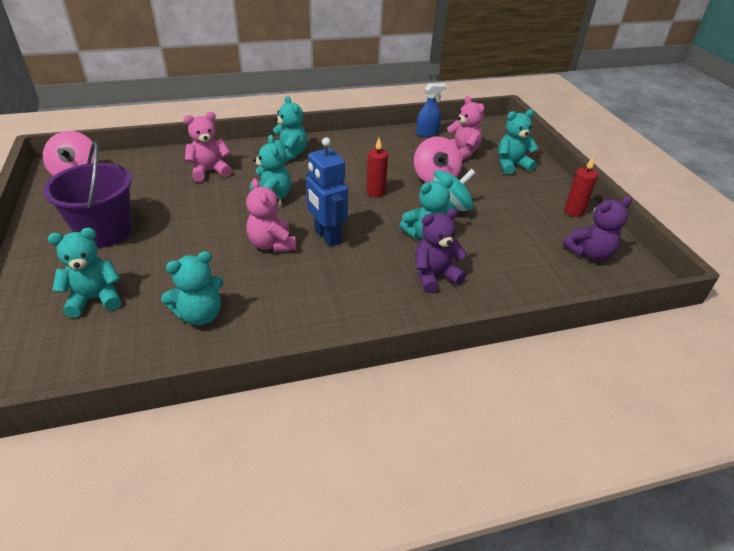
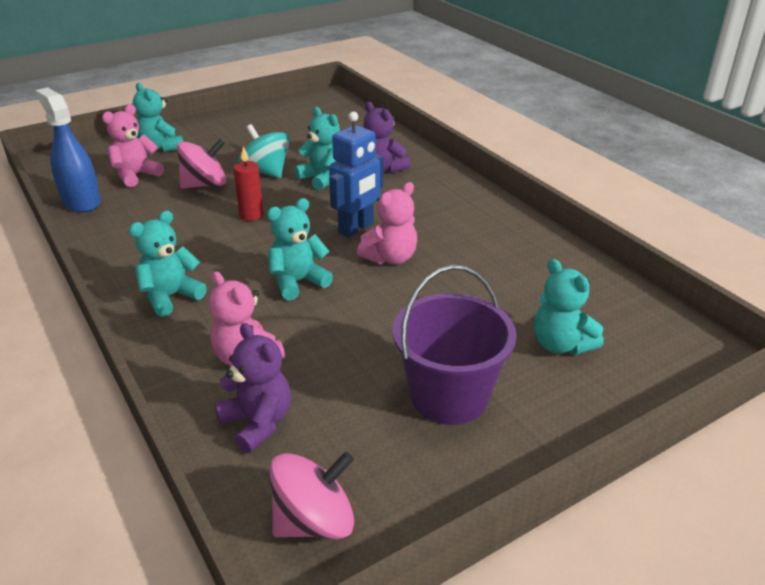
camera: 105 degrees left, 5 degrees down
turquoise teddy bear [161,251,224,325] -> none
blue spray bottle [416,83,446,137] -> blue spray bottle [35,87,101,212], size x1.57
purple teddy bear [563,197,632,261] -> purple teddy bear moved to [215,323,291,453]
red candle [564,157,598,217] -> none

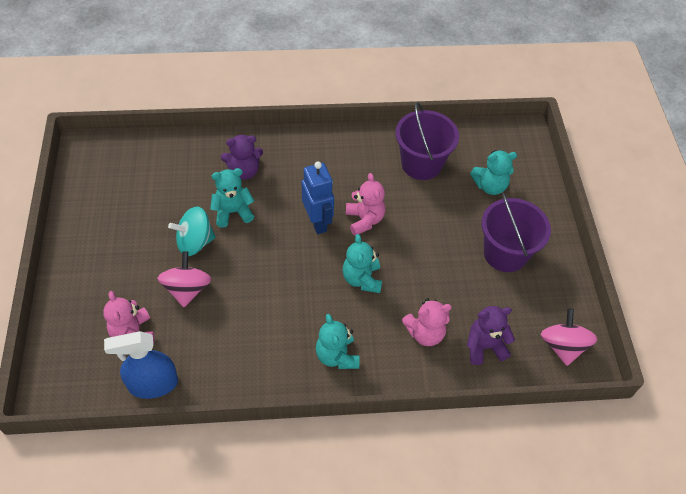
camera: 65 degrees left, 20 degrees up
turquoise teddy bear [133,82,183,152] -> none
red candle [233,146,264,221] -> none
none -> purple bucket [396,102,459,180]

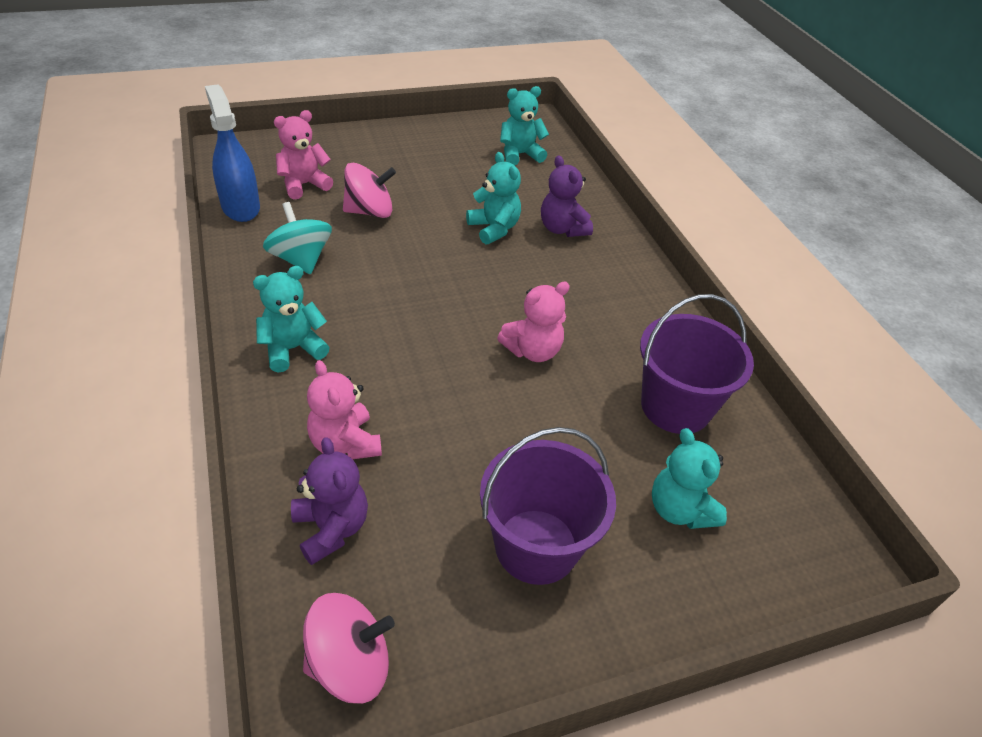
camera: 75 degrees right, 10 degrees down
turquoise spinning top [168,207,216,256] -> turquoise spinning top moved to [263,202,332,275]
blue robot [302,162,334,234] -> none
turquoise teddy bear [343,234,382,293] -> turquoise teddy bear moved to [500,86,549,166]

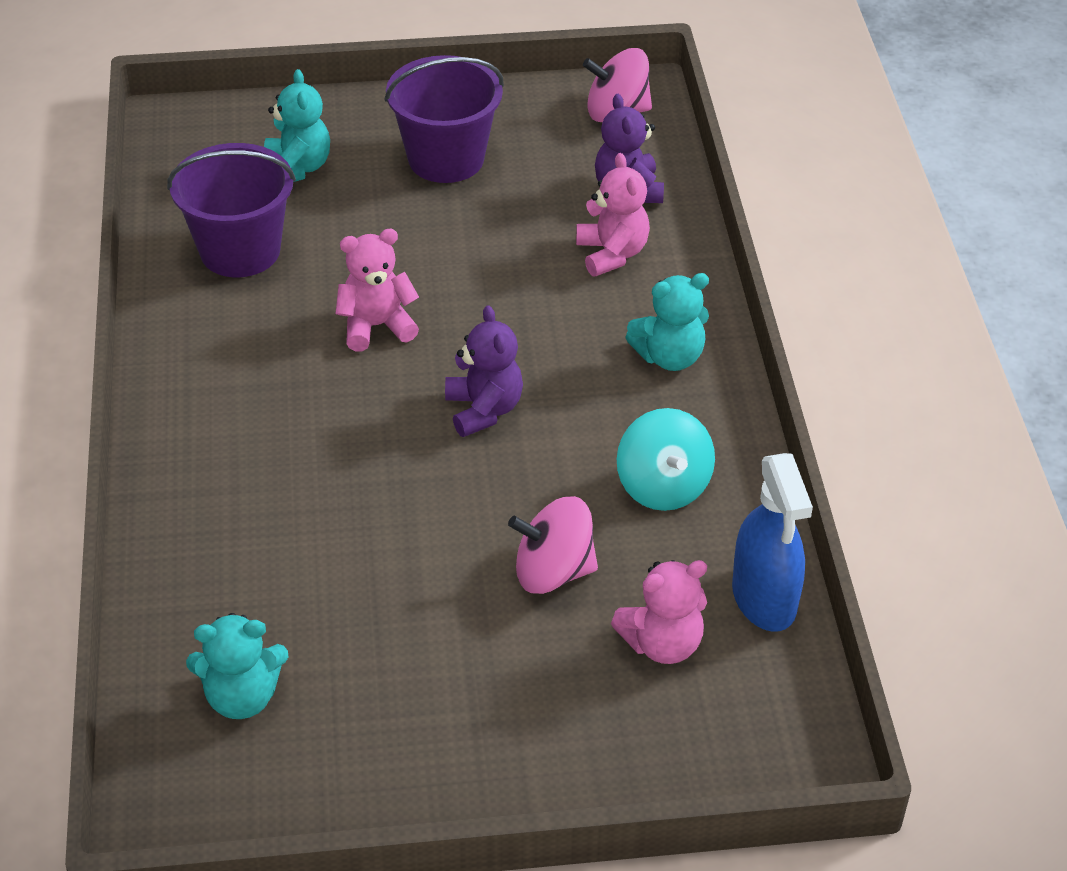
camera: 165 degrees left, 0 degrees up
turquoise teddy bear [466,152,521,244] -> none
purple teddy bear [541,156,593,237] -> purple teddy bear moved to [445,305,523,437]

